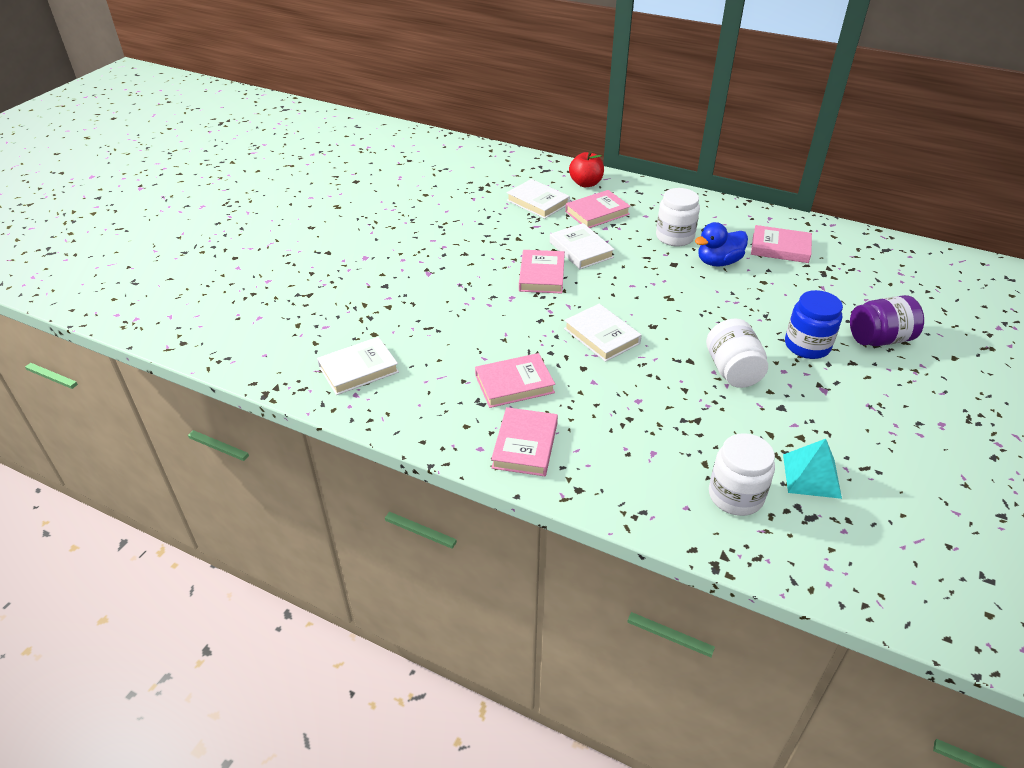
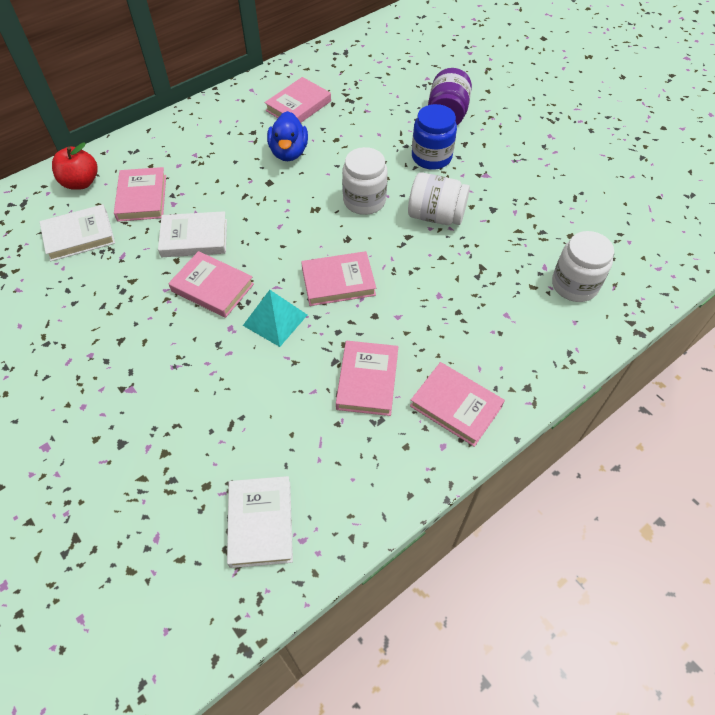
camera: 65 degrees left, 15 degrees up
white book [564,304,642,362] -> pink book [301,251,376,306]
white jar [656,188,700,246] -> white jar moved to [342,147,388,215]
turquoise pyramid [783,439,842,499] -> turquoise pyramid moved to [243,290,307,347]

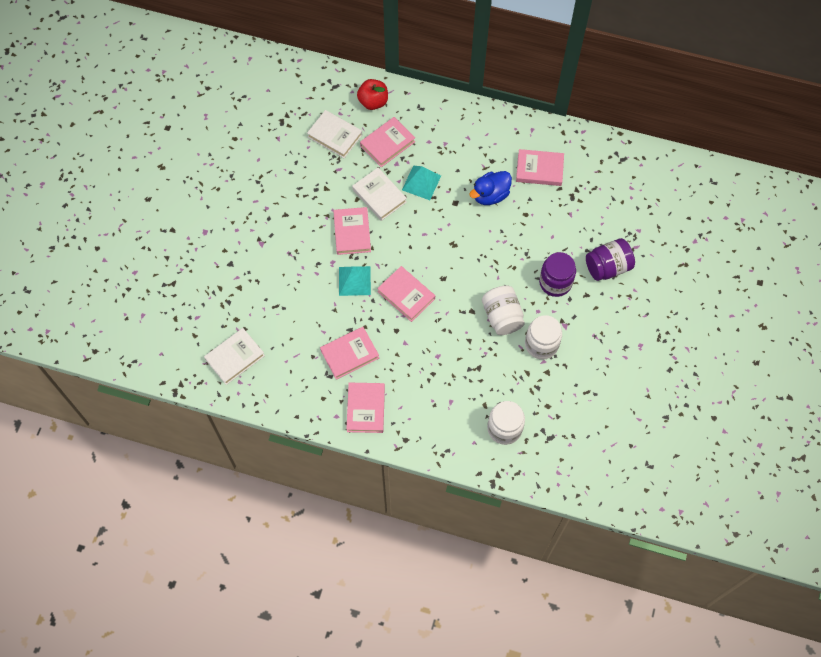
camera: 55 degrees right, 10 degrees up
white jar [342,147,388,215] -> white jar moved to [525,315,562,360]
blue jar [412,104,457,170] -> purple jar [539,252,576,297]
none -> turquoise pyramid [402,166,441,200]

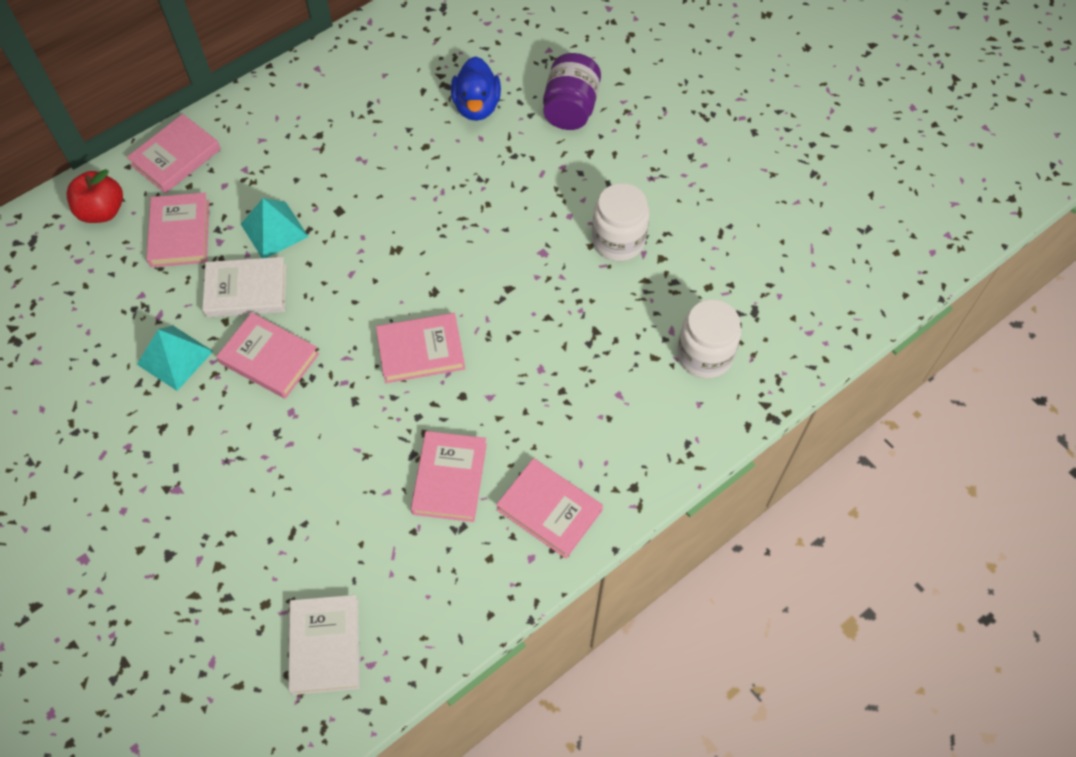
camera: 55 degrees left, 5 degrees down
white book [307,110,362,158] -> none
turquoise pyramid [339,266,371,296] -> turquoise pyramid moved to [137,326,213,391]
blue duck [469,171,512,205] -> blue duck moved to [451,56,501,121]
white jar [482,285,525,335] -> none
pink book [516,149,564,186] -> pink book moved to [127,114,221,193]
purple jar [539,252,576,297] -> none

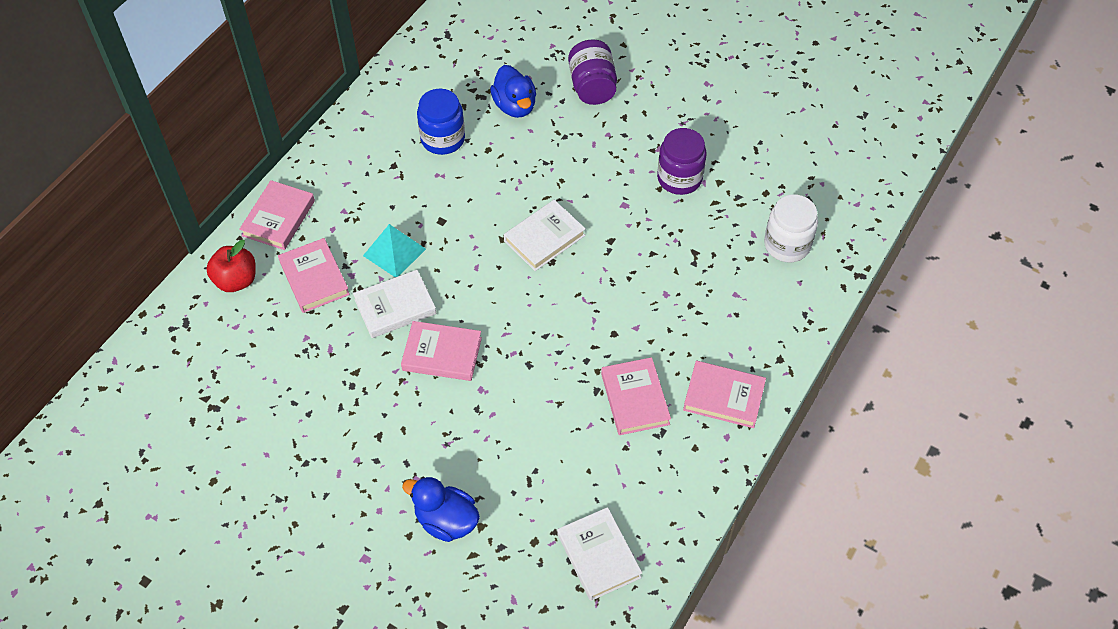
camera: 20 degrees left, 5 degrees down
turquoise pyramid [137,326,213,391] -> none
pink book [376,313,465,383] -> none
white jar [592,183,650,261] -> purple jar [657,128,707,195]
none -> blue duck [402,477,480,542]
none -> blue jar [417,89,465,155]
none -> white book [504,200,586,271]

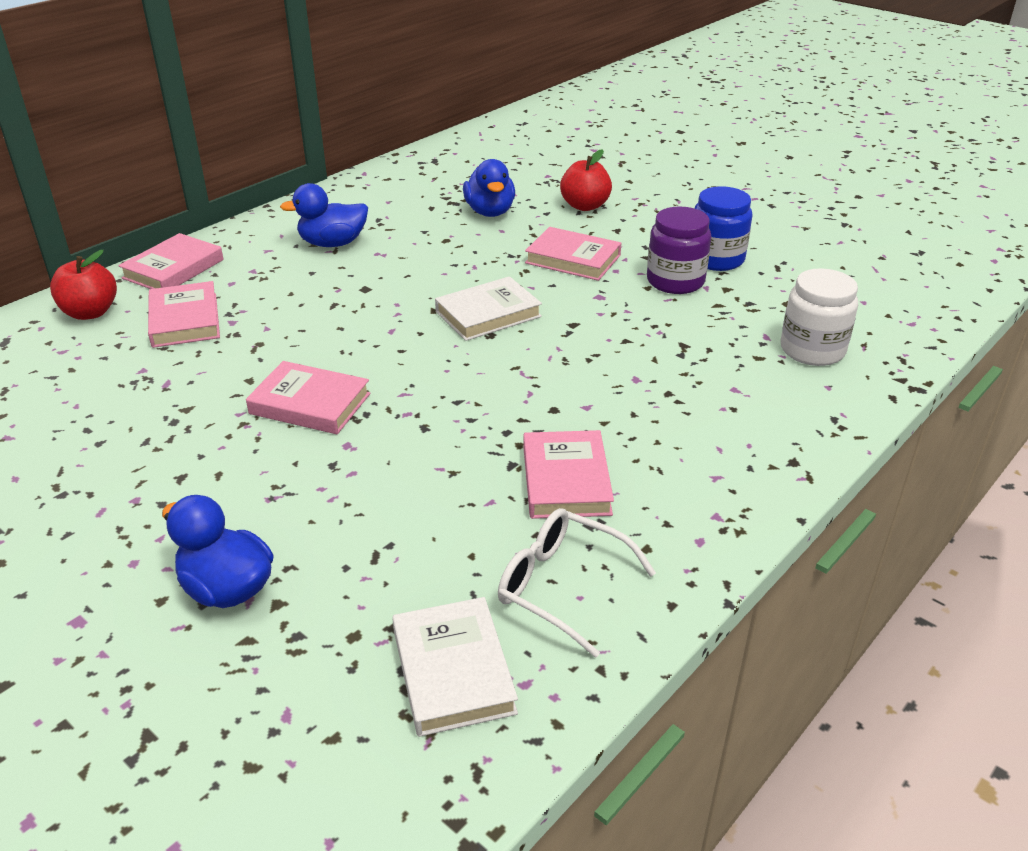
camera: 10 degrees right, 20 degrees down
white book [353,270,436,338] -> none
turquoise pyramid [363,224,426,277] -> none
blue jar [417,89,465,155] -> blue jar moved to [694,186,752,271]
purple jar [568,39,617,105] -> red apple [560,149,612,211]
pink book [683,361,766,428] -> pink book moved to [525,227,621,281]
none -> blue duck [280,183,368,247]
none -> white glasses [498,508,656,658]

